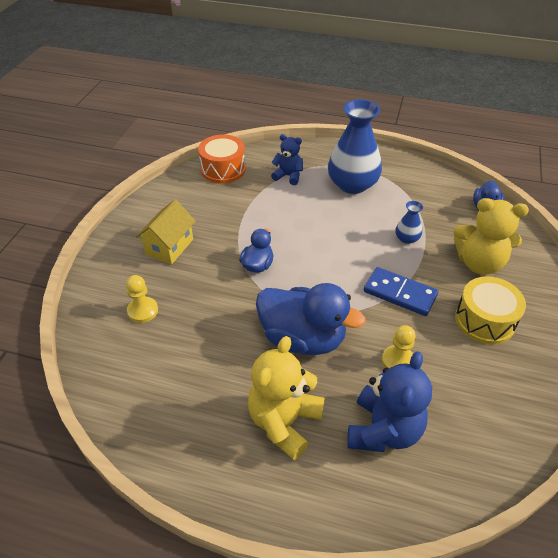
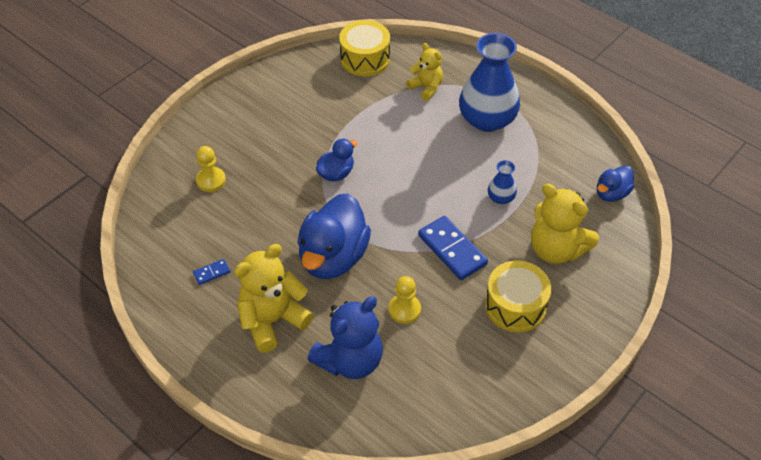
camera: 25 degrees right, 5 degrees up
yellow house [136,200,196,264] -> none
orange drum [198,135,246,184] -> yellow drum [339,20,390,76]
blue duck [256,283,365,355] -> blue duck turned 60 degrees clockwise [297,193,371,279]
blue teddy bear [271,134,303,185] -> yellow teddy bear [407,43,443,101]
none -> blue domino [193,259,230,285]

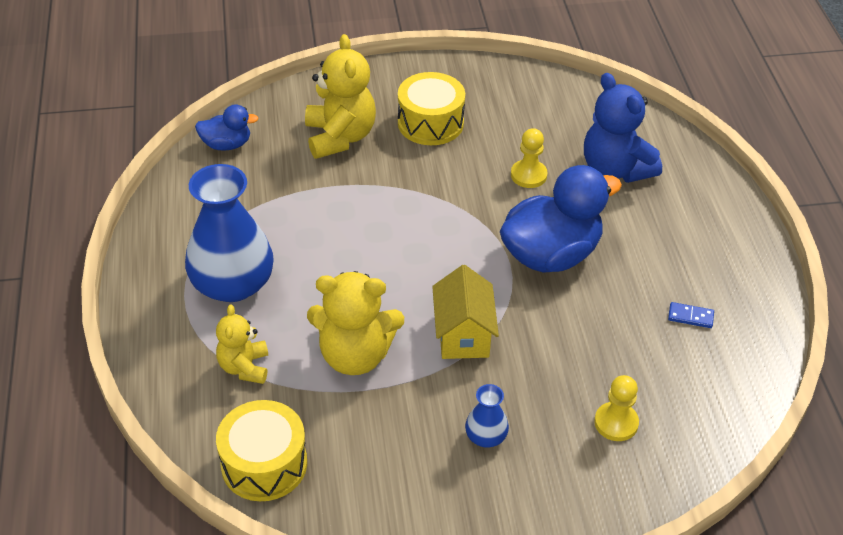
camera: 140 degrees left, 5 degrees down
yellow teddy bear [234,244,313,352] -> yellow teddy bear moved to [307,271,404,375]
blue teddy bear [307,296,383,379] -> blue teddy bear turned 120 degrees counterclockwise [584,73,662,183]
blue duck [316,138,357,181] -> yellow house [432,265,499,359]
blue domino [418,216,488,280] -> none
blue vase [488,160,517,204] -> blue vase moved to [465,384,509,448]

